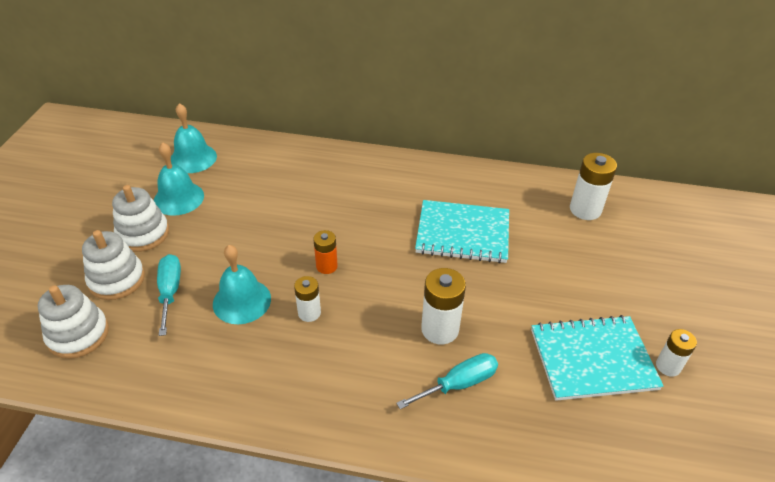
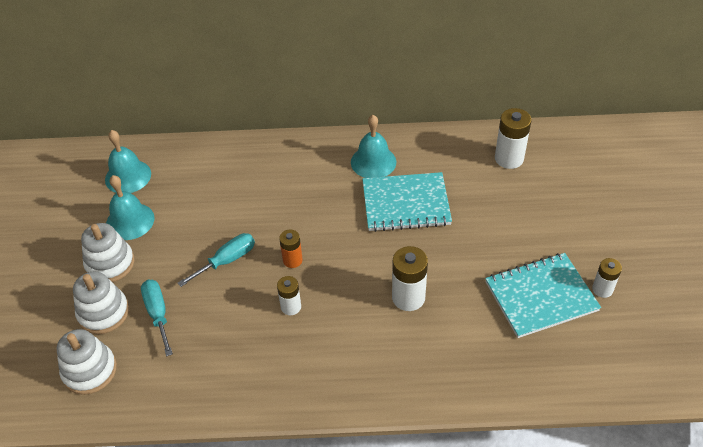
camera: 10 degrees left, 5 degrees up
turquoise bell [213,245,271,324] -> turquoise bell moved to [351,115,396,178]
turquoise screwdriver [396,353,498,409] -> turquoise screwdriver moved to [178,233,255,287]

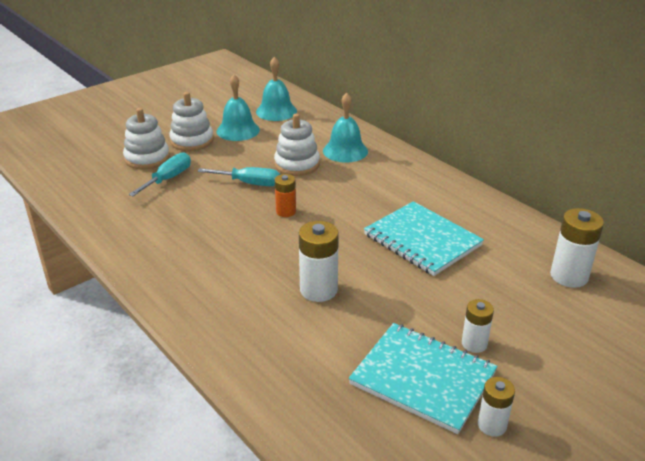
camera: 50 degrees right, 15 degrees down
white stacking toy [57,329,117,395] -> white stacking toy moved to [274,114,320,176]
white battery [277,276,301,315] -> white battery moved to [462,299,494,353]
turquoise bell [351,115,396,178] -> turquoise bell moved to [323,93,368,163]

